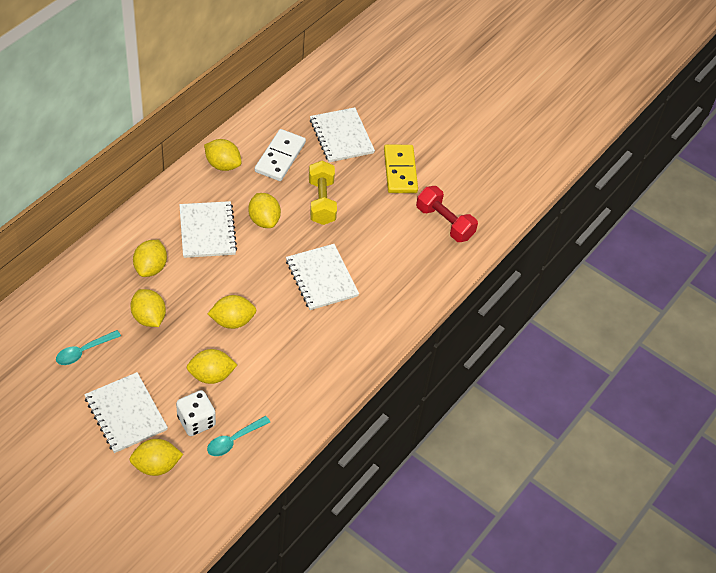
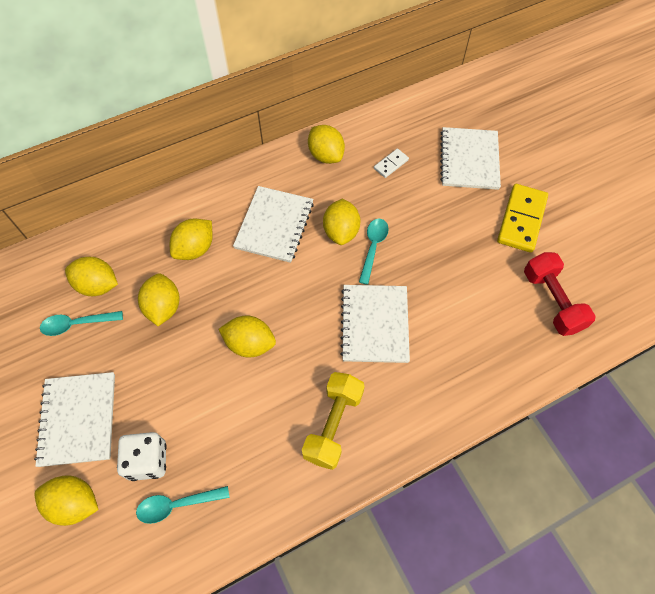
camera: 30 degrees right, 10 degrees up
yellow lemon [187,349,237,384] -> yellow lemon moved to [65,257,118,296]
white domino [255,129,306,181] -> white domino [374,149,409,178], size x0.50
yellow dumbbell [309,161,337,225] -> yellow dumbbell moved to [302,372,365,470]
none -> turquoise spoon [359,219,389,285]

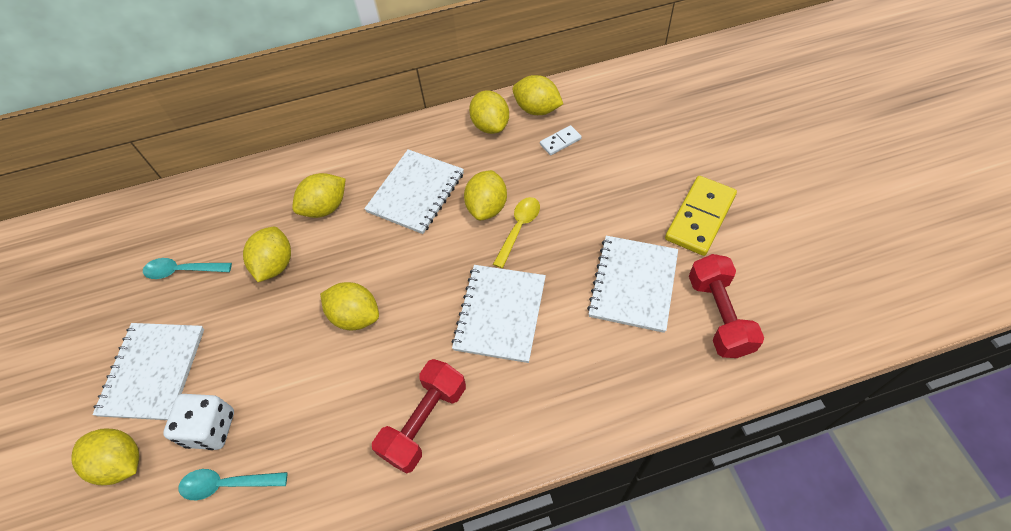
camera: 15 degrees right, 5 degrees down
yellow lemon [65,257,118,296] -> yellow lemon moved to [512,75,563,115]
yellow dumbbell [302,372,365,470] -> red dumbbell [372,359,466,474]
turquoise spoon [359,219,389,285] -> yellow spoon [493,197,540,268]
white notebook [440,127,501,190] -> white notebook moved to [587,236,678,333]

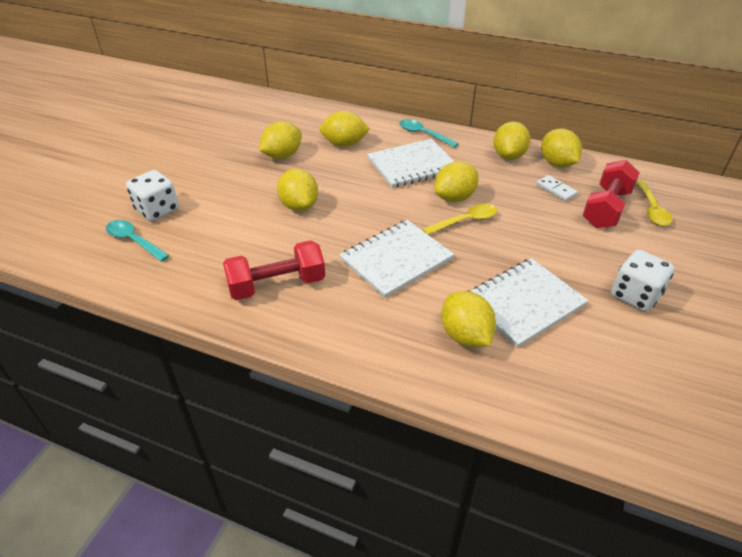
camera: 35 degrees right, 15 degrees down
yellow lemon [71,429,139,485] -> yellow lemon moved to [441,291,496,347]
white notebook [92,323,204,420] -> none
turquoise spoon [143,258,232,279] -> turquoise spoon moved to [400,119,459,148]
white domino [540,125,582,155] -> white domino turned 45 degrees clockwise [536,175,578,201]
yellow domino [665,176,737,256] -> white dice [611,249,675,312]
red dumbbell [689,254,764,358] -> red dumbbell moved to [583,160,640,228]
none -> yellow spoon [636,180,672,226]

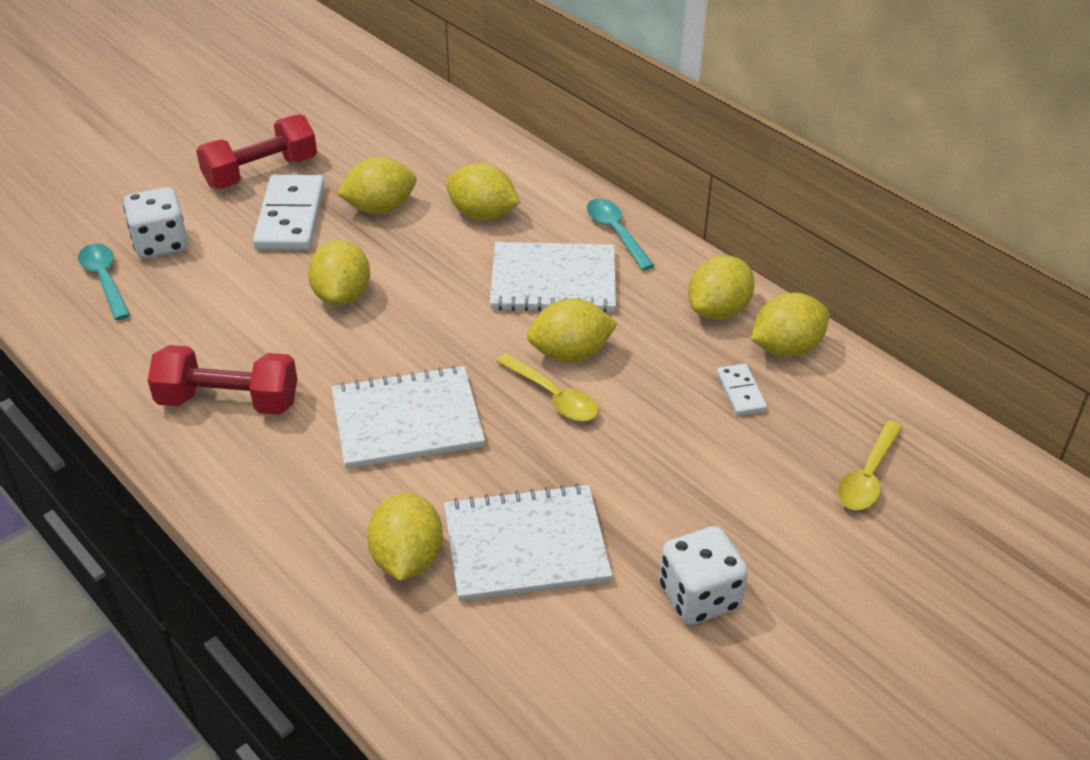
camera: 25 degrees right, 0 degrees up
yellow spoon [422,204,497,235] -> yellow spoon turned 45 degrees clockwise [496,353,598,422]
yellow lemon [541,129,582,168] -> yellow lemon turned 60 degrees clockwise [751,293,829,357]
red dumbbell [583,160,640,228] -> red dumbbell moved to [196,114,317,189]
none -> white domino [253,175,325,250]

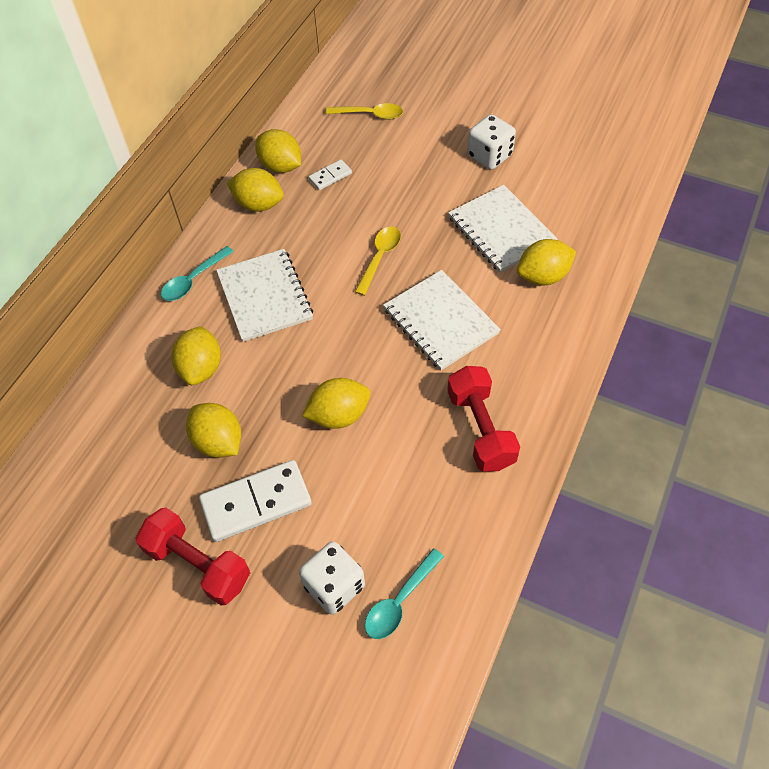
camera: 110 degrees left, 15 degrees up
yellow lemon [527,298,618,363] -> none

